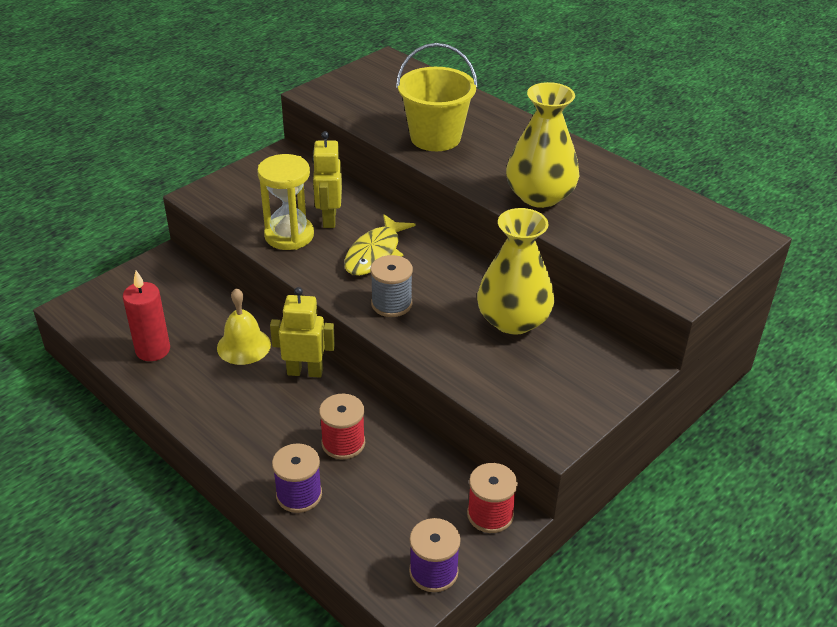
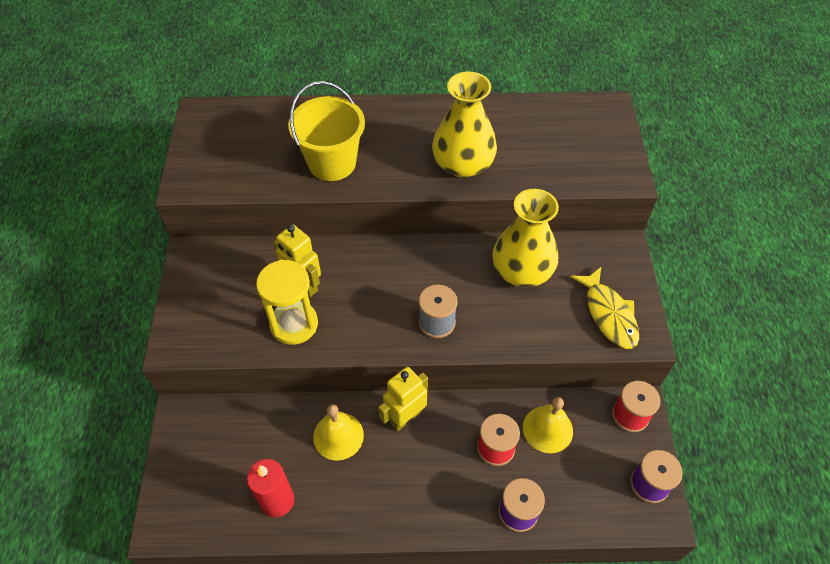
camera: 45 degrees left, 15 degrees up
yellow fish [344,214,416,276] -> yellow fish moved to [570,267,639,349]
none -> yellow bell [523,397,573,453]

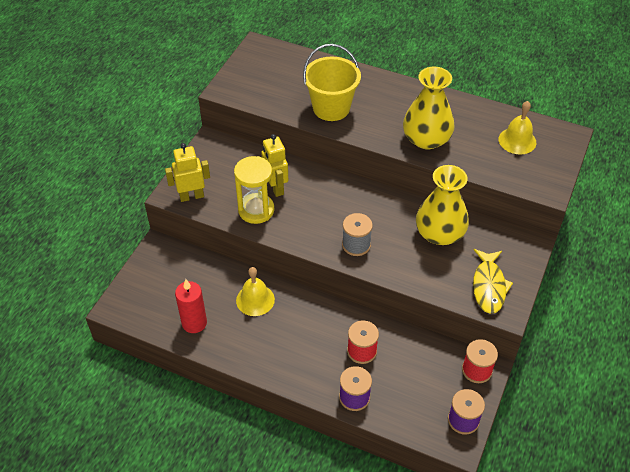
camera: 25 degrees right, 5 degrees down
yellow robot [378,367,428,431] -> yellow robot moved to [165,143,210,202]
yellow bell [523,397,573,453] -> yellow bell moved to [498,101,536,155]

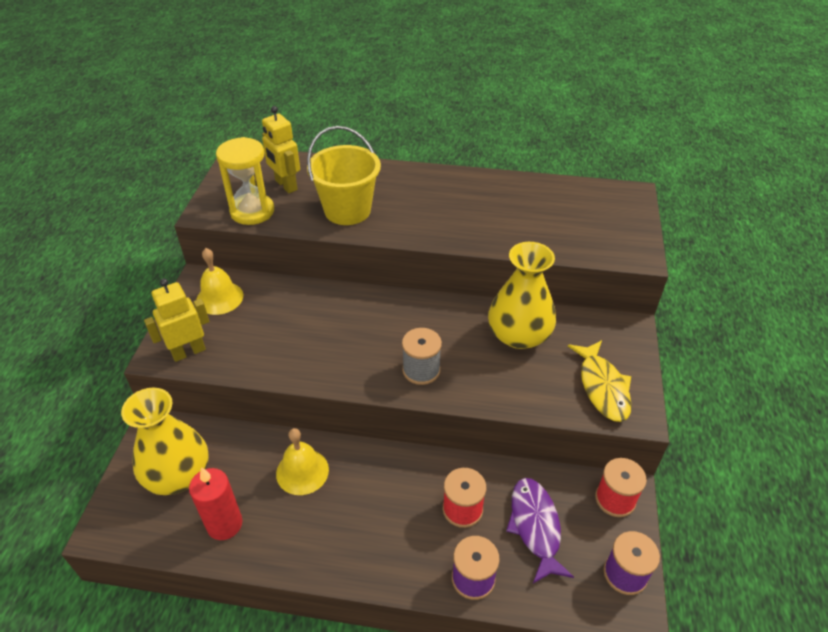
camera: 15 degrees left, 5 degrees down
yellow hourglass [234,156,274,224] -> yellow hourglass moved to [216,137,274,225]
yellow robot [261,134,288,197] -> yellow robot moved to [262,106,300,193]
yellow vase [403,66,455,150] -> yellow vase moved to [121,388,209,495]
yellow bell [498,101,536,155] -> yellow bell moved to [196,248,243,315]
none -> purple fish [506,478,574,583]

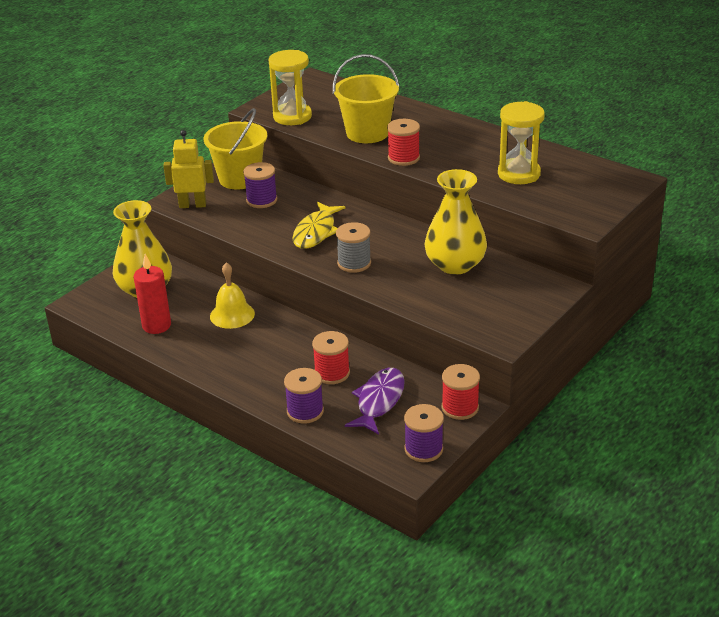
camera: 30 degrees right, 10 degrees down
yellow bell [196,248,243,315] -> yellow bucket [203,108,267,190]
yellow robot [262,106,300,193] -> none
yellow fish [568,340,632,422] -> yellow fish moved to [292,202,346,249]
none -> purple spool [243,162,277,208]
none -> red spool [387,119,420,166]
none -> yellow hourglass [498,101,545,184]

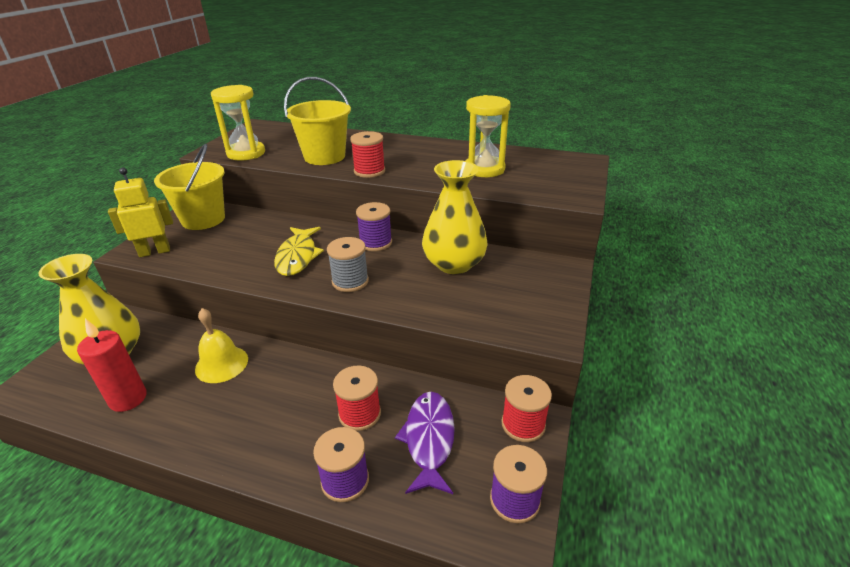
camera: 20 degrees left, 0 degrees up
purple spool [243,162,277,208] -> purple spool moved to [356,202,392,251]

